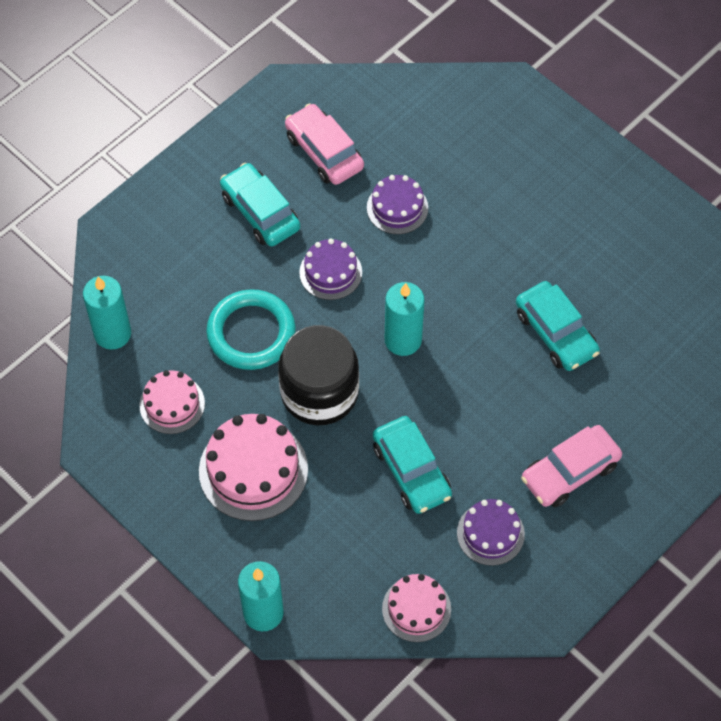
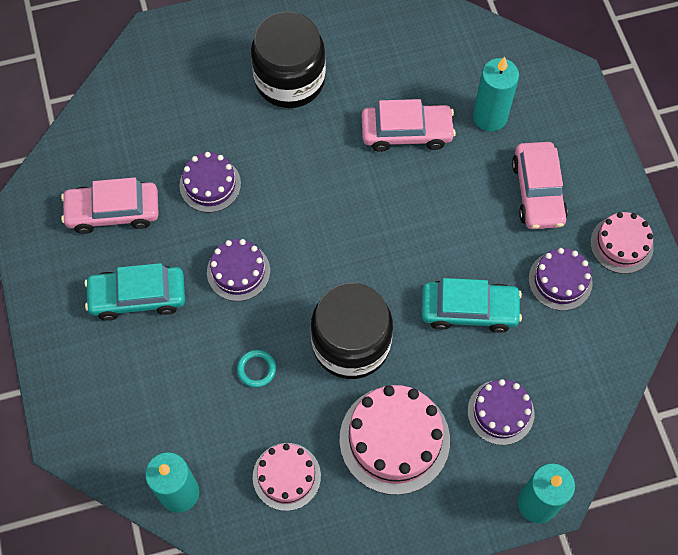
camera: 60 degrees left, 5 degrees up
turquoise ring [206,289,296,370] -> turquoise ring [237,350,276,387], size x0.43
pink cake [382,574,451,642] -> pink cake moved to [590,212,654,274]
turquoise candle [385,282,425,356] -> turquoise candle moved to [473,57,519,132]
turquoise car [516,281,600,371] -> pink car [362,99,456,152]
none -> black jar [251,11,326,108]
none -> purple cake [468,379,534,445]

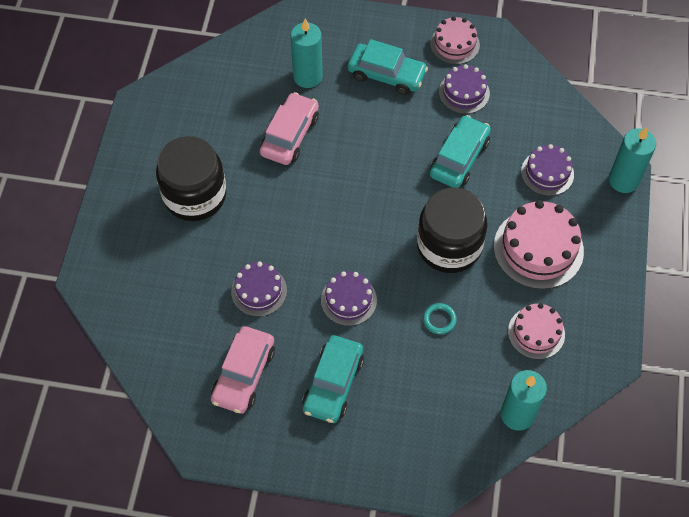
camera: 65 degrees left, 5 degrees down
pink car [512,142,568,229] -> turquoise car [348,39,428,95]

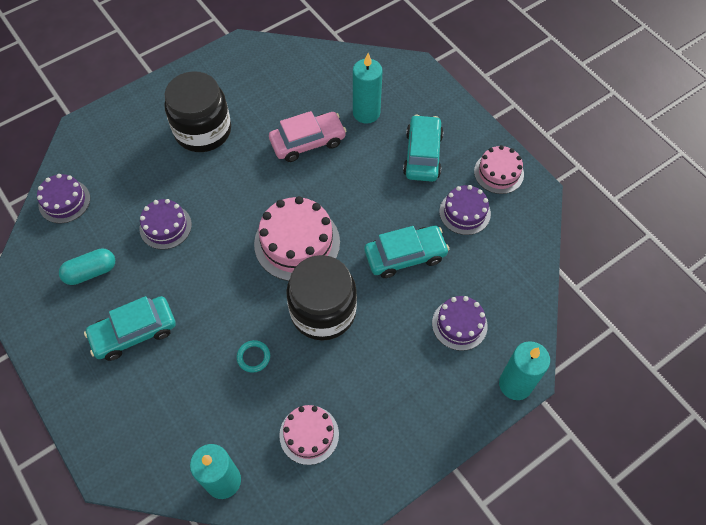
camera: 45 degrees right, 0 degrees up
pink car [211,326,275,414] -> turquoise capsule [59,248,115,285]
purple cake [321,271,377,326] -> purple cake moved to [37,174,90,223]
turquoise car [348,39,428,95] -> turquoise car turned 150 degrees counterclockwise [403,115,444,182]
pink cake [494,200,584,289] -> pink cake moved to [254,196,340,281]

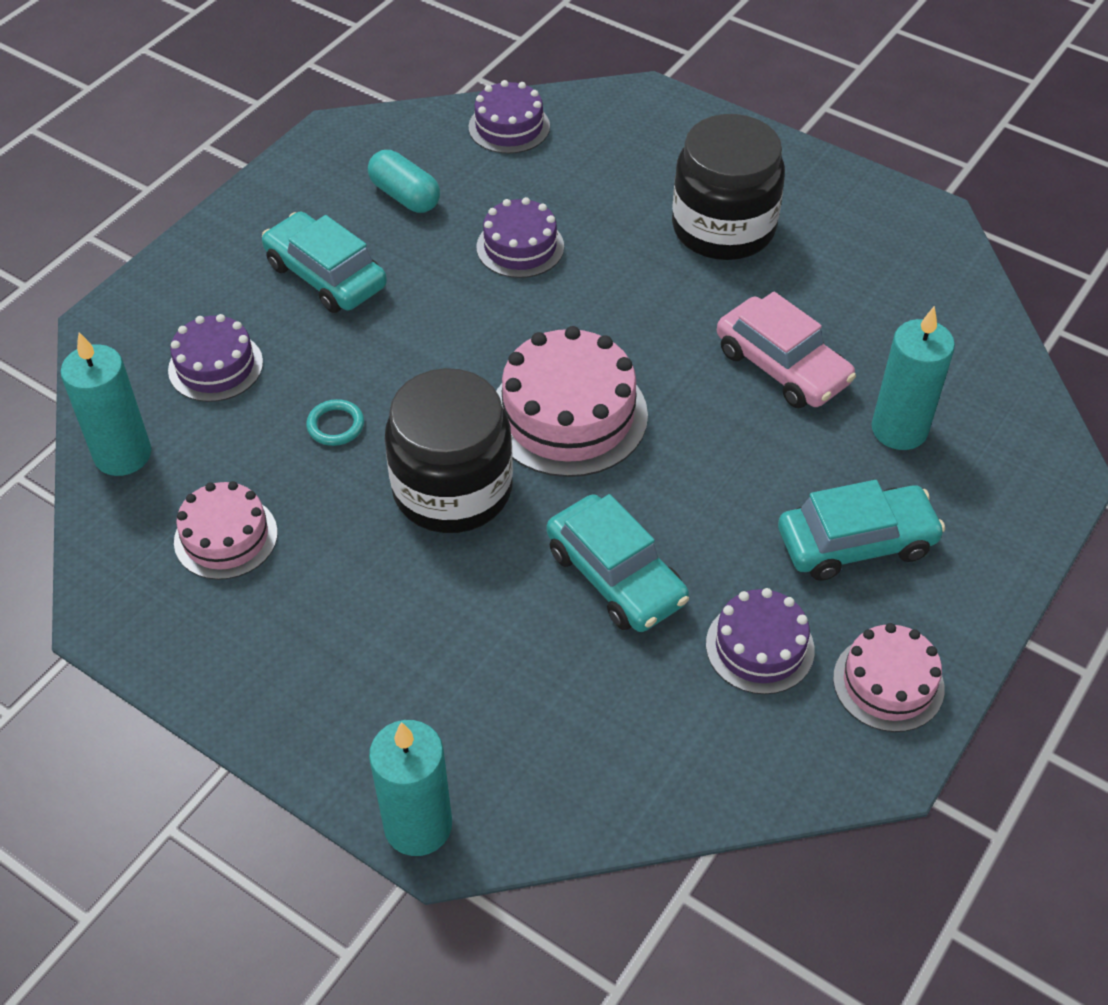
camera: 70 degrees right, 10 degrees down
purple cake [432,296,488,351] -> purple cake moved to [168,314,263,402]

